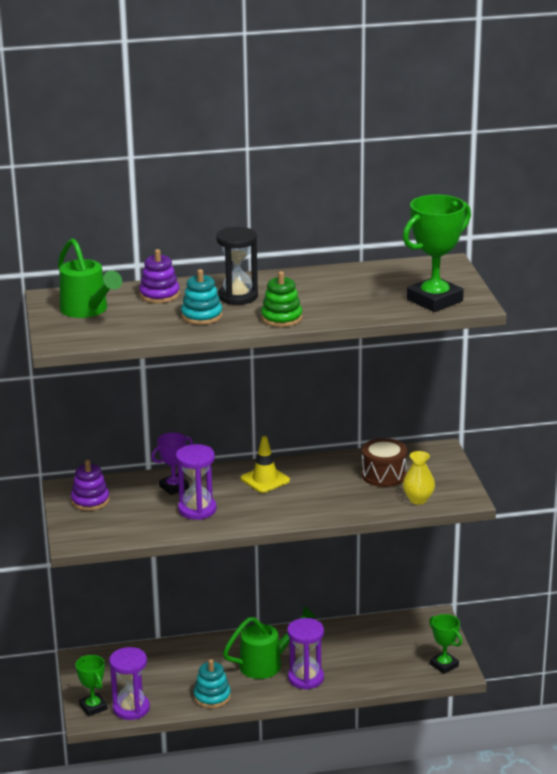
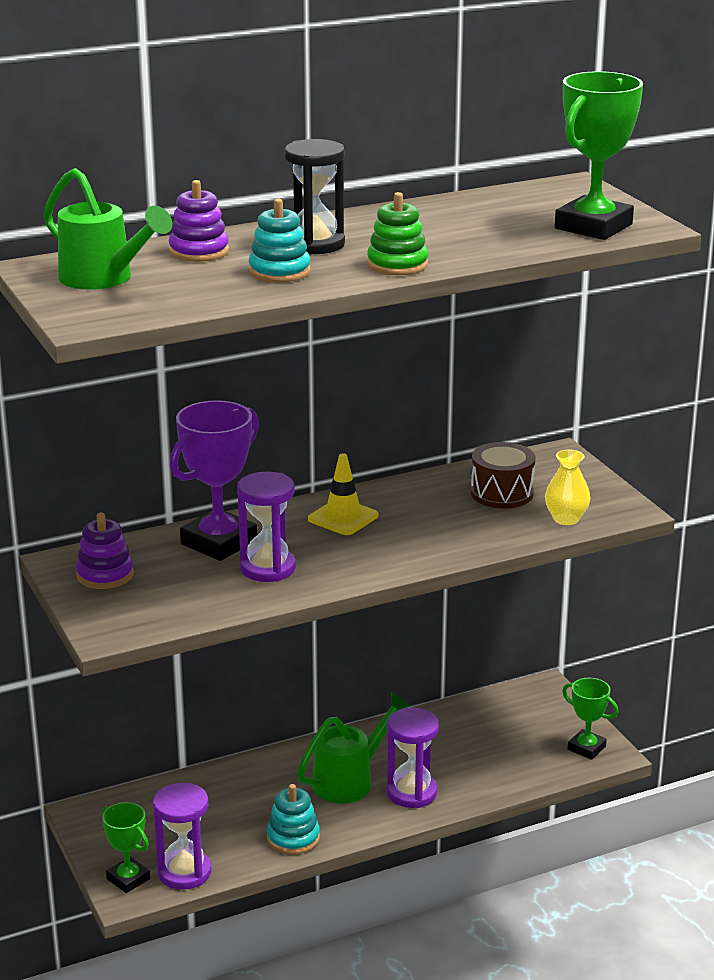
camera: 15 degrees left, 0 degrees up
purple trophy [151,432,193,495] -> purple trophy [170,400,259,561], size x1.74

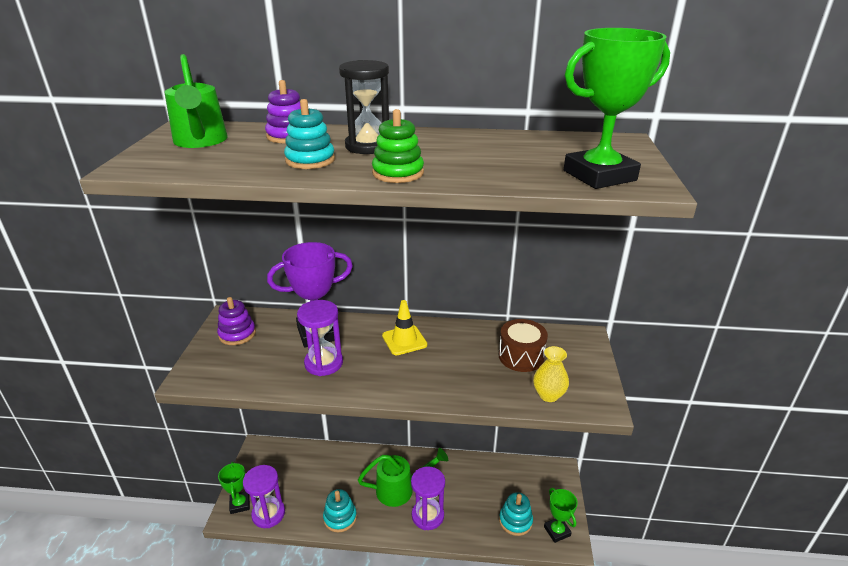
camera: 30 degrees right, 5 degrees up
none -> turquoise stacking toy [499,492,533,536]

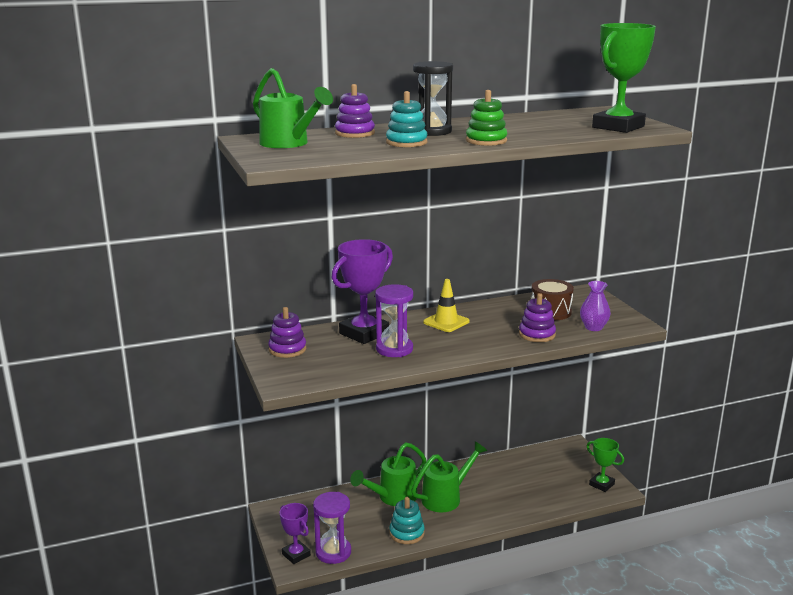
camera: 25 degrees left, 10 degrees down
green trophy [218,462,250,514] -> purple trophy [280,503,311,564]
purple hourglass [411,466,445,530] -> none
turquoise stacking toy [499,492,533,536] -> none
yellow vase [533,346,569,402] -> purple vase [580,281,611,331]
none -> green watering can [350,442,426,506]
none -> purple stacking toy [519,293,556,342]

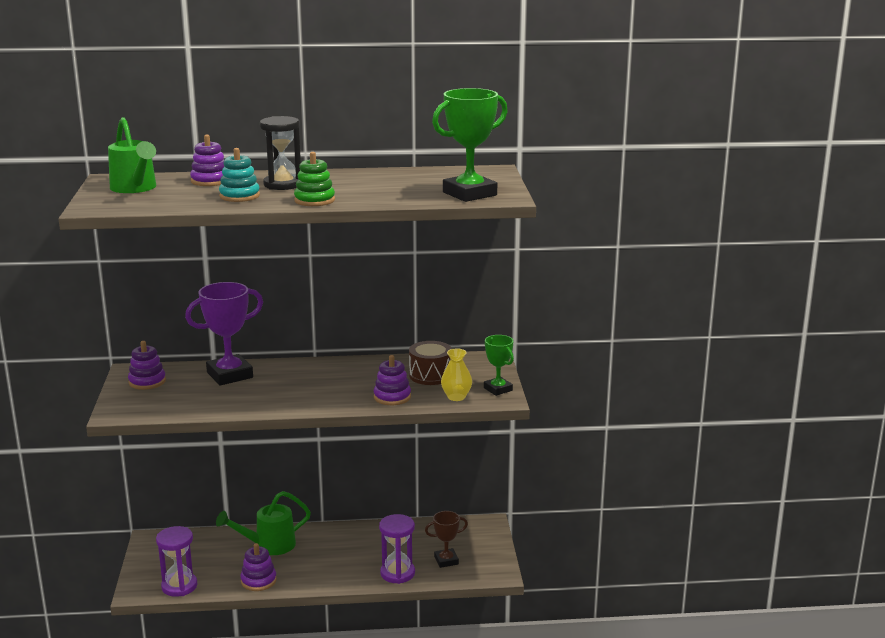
camera: 15 degrees right, 0 degrees up
purple trophy [280,503,311,564] -> none
purple hourglass [375,284,413,357] -> purple hourglass moved to [379,514,415,584]
turquoise stacking toy [390,497,425,544] -> purple stacking toy [241,543,277,591]
green watering can [411,441,487,512] -> none
yellow traffic cone [423,279,469,332] -> none
purple vase [580,281,611,331] -> yellow vase [441,348,472,401]
green trophy [587,438,624,492] -> green trophy moved to [484,335,514,396]
none -> brown trophy [425,511,468,568]

